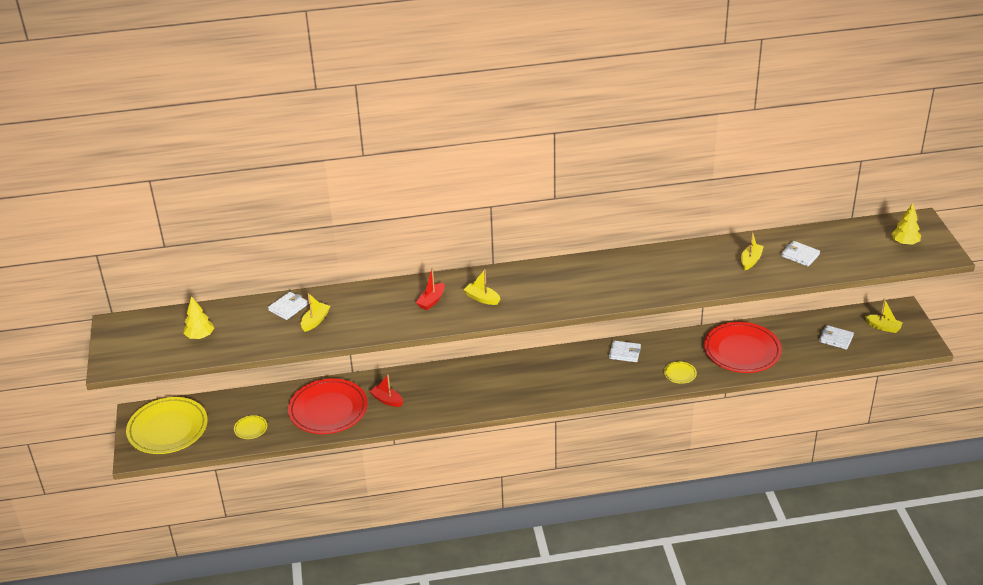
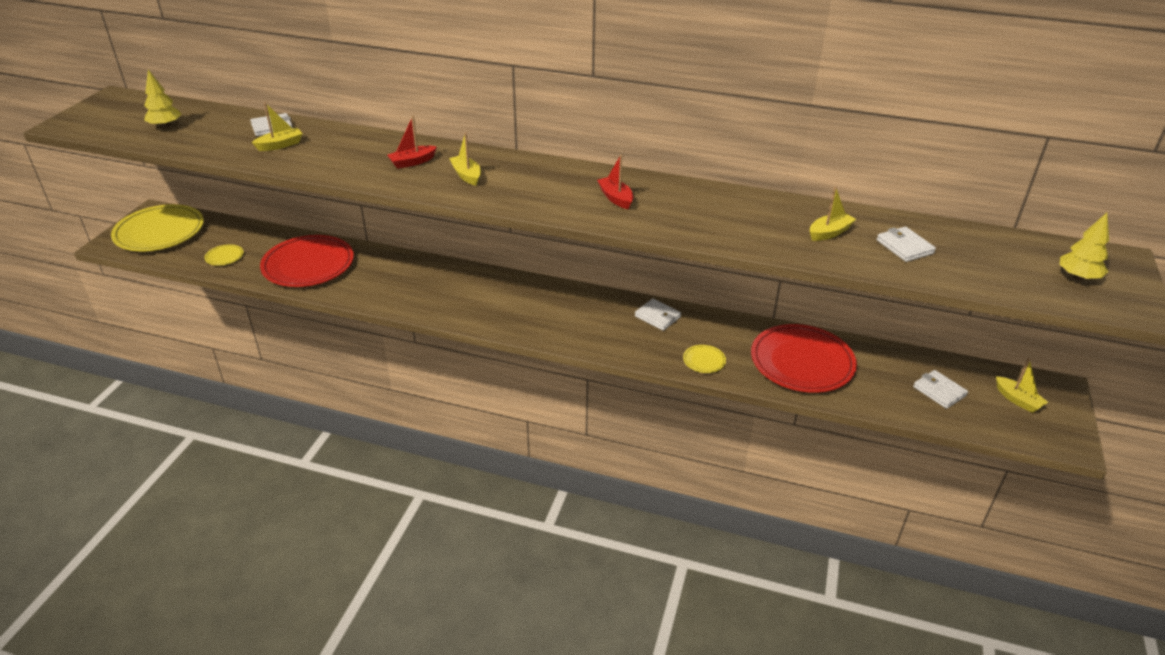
camera: 25 degrees right, 0 degrees up
red boat [369,374,403,407] -> red boat moved to [597,154,633,209]

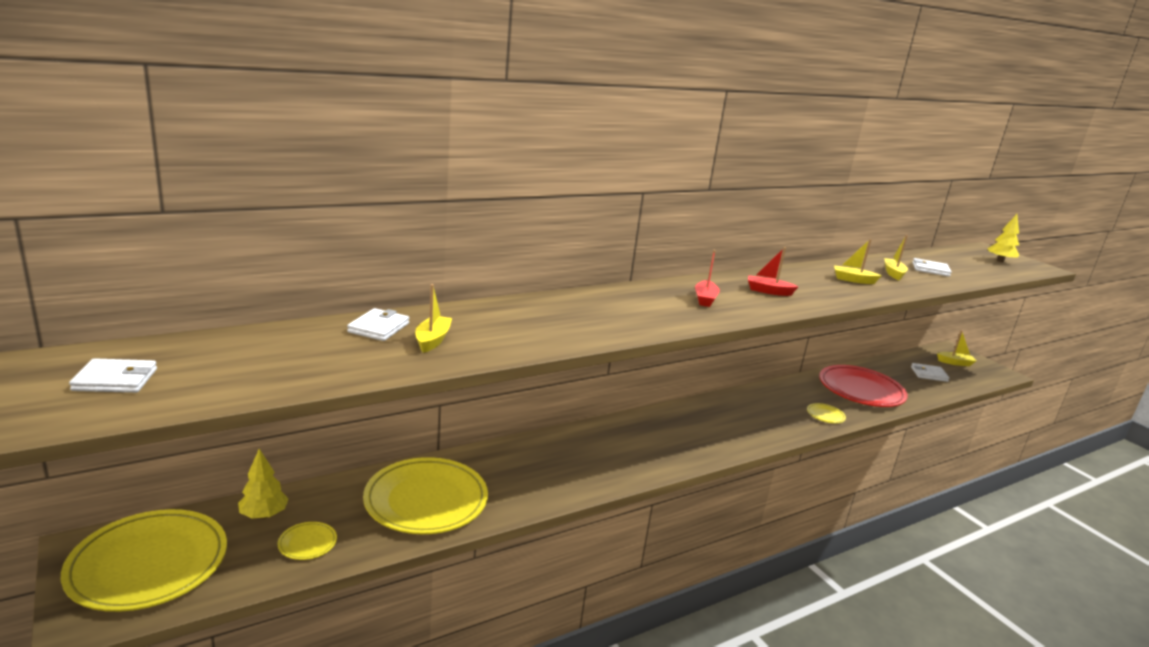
camera: 50 degrees left, 15 degrees down
yellow tree [144,70,181,128] -> yellow tree moved to [238,449,288,519]
red plate [260,235,354,287] -> yellow plate [363,457,488,534]
red boat [387,116,437,169] -> red boat moved to [695,250,720,307]
yellow boat [449,132,481,186] -> yellow boat moved to [834,239,882,284]
white wallet [635,299,681,331] -> white wallet moved to [69,358,157,393]

